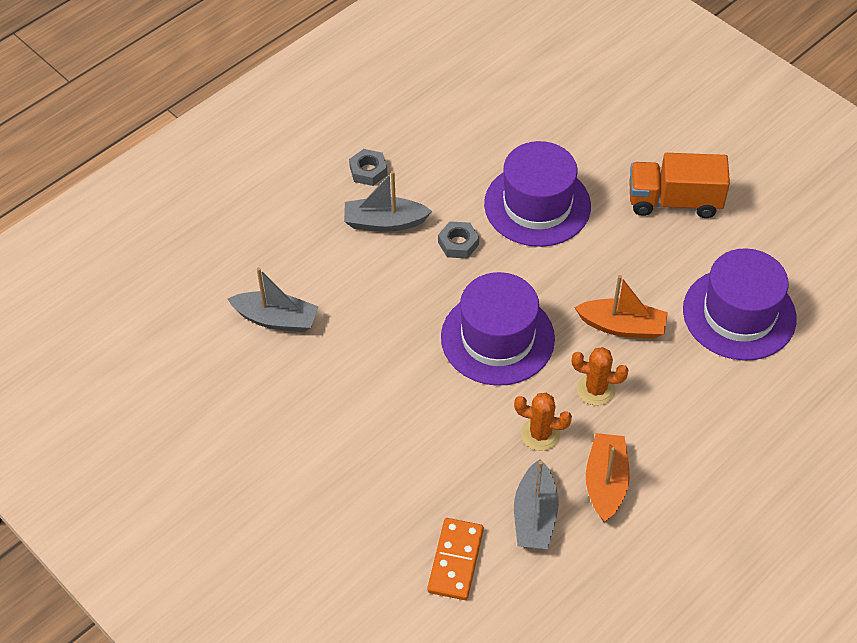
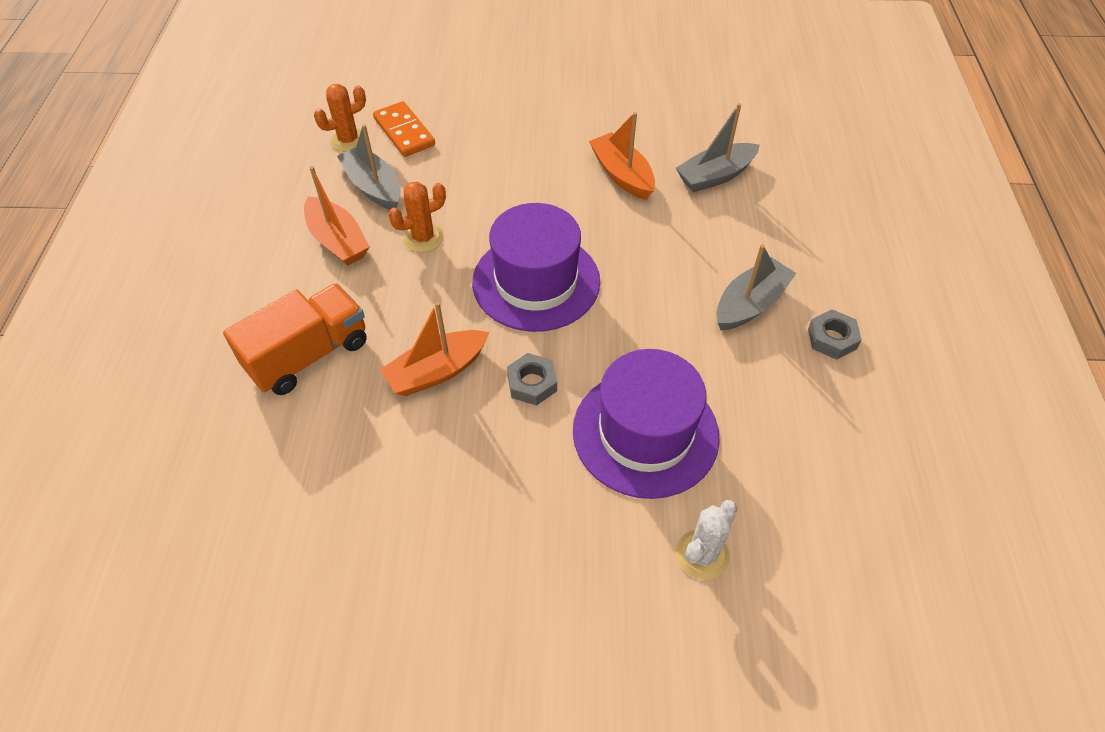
camera: 135 degrees right, 0 degrees up
grey nut [438,221,479,259] -> grey nut moved to [507,353,557,406]
orange cactus [572,347,629,406] -> orange cactus moved to [314,84,366,152]
orange truck [629,153,730,218] -> orange truck moved to [223,283,367,395]
purple hat [683,248,797,361] -> none
none -> orange boat [589,112,655,200]
none -> white cactus [676,500,738,580]

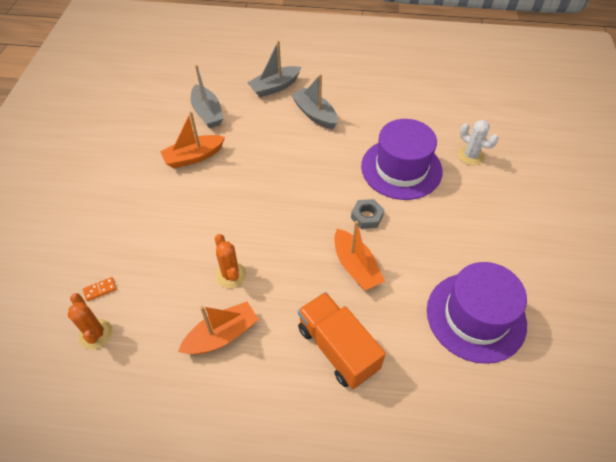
camera: 85 degrees left, 0 degrees up
grey boat [337,124,401,210] -> grey boat moved to [247,41,301,97]
orange domino [373,101,435,157] -> orange domino [83,277,117,301], size x0.49
purple hat [472,203,600,332] -> purple hat moved to [427,262,527,364]
grey nut [808,309,862,360] -> none

